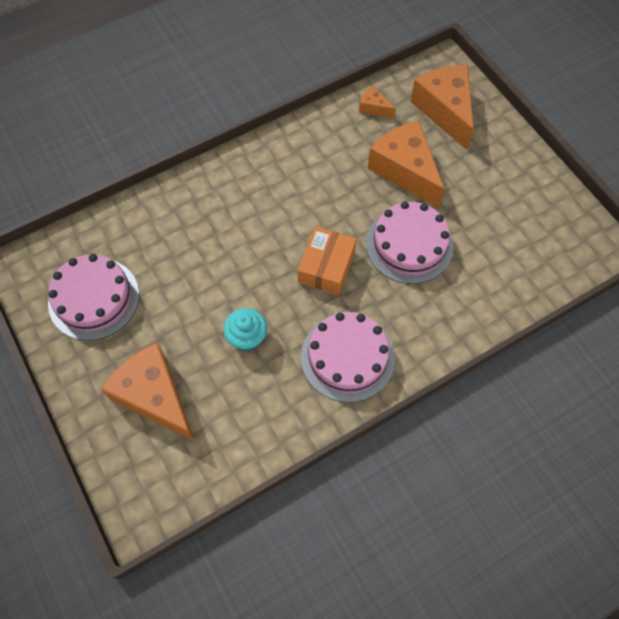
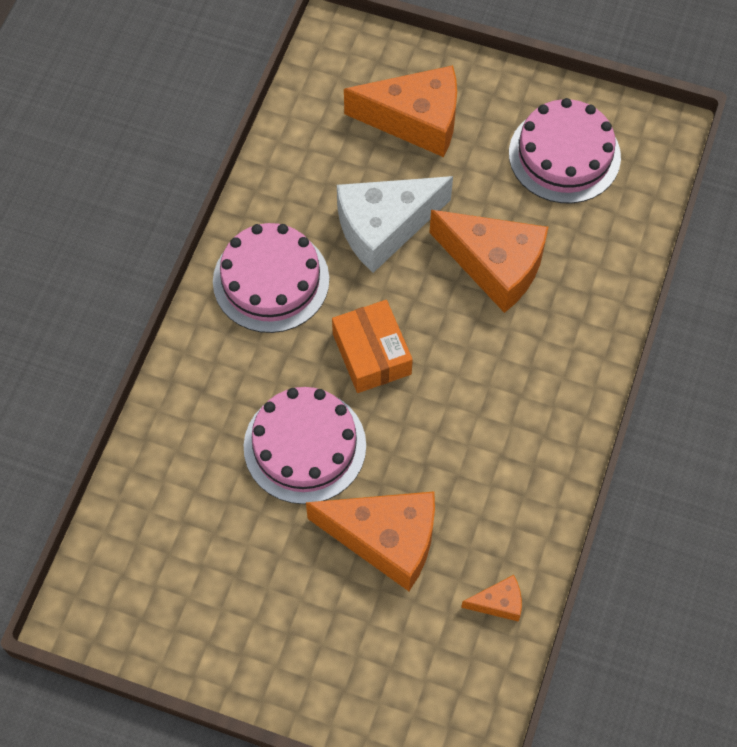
camera: 140 degrees right, 0 degrees up
turquoise cupcake [223,308,267,351] -> white cheese [337,176,453,273]
orange cheese [410,65,474,150] -> orange cheese moved to [429,210,549,313]

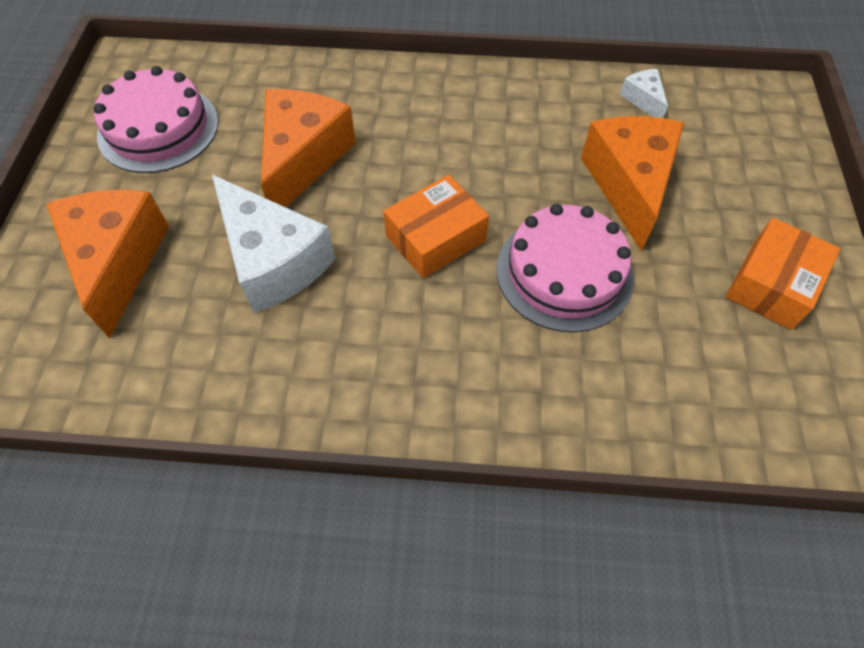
camera: 105 degrees left, 5 degrees down
pink cake [213,223,329,333] -> none
orange cheese [461,575,522,622] -> white cheese [620,69,668,118]
none -> orange box [726,218,840,330]

